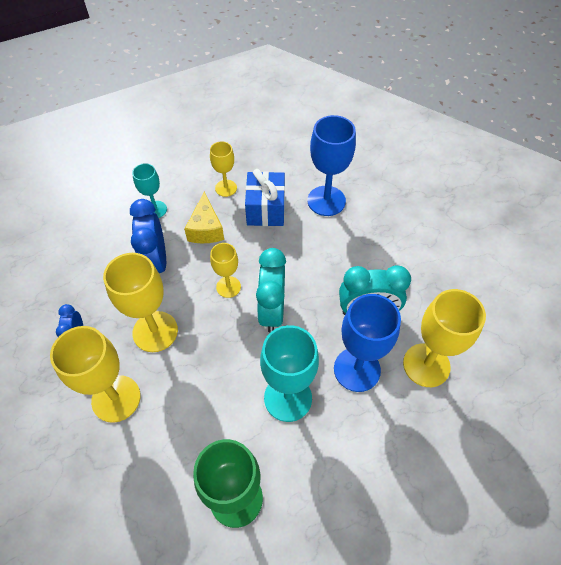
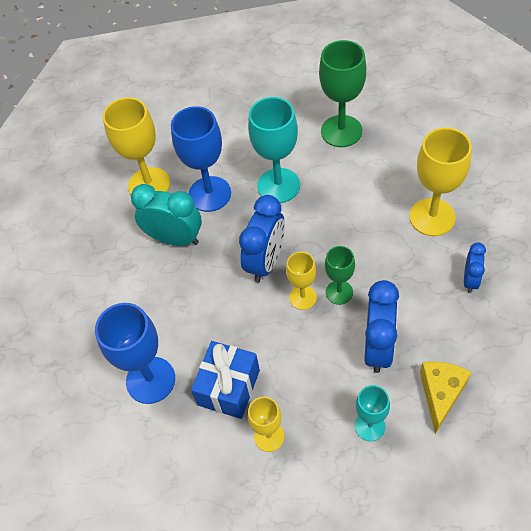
camera: 155 degrees left, 0 degrees up
yellow goblet [103,253,178,352] -> none
yellow cheese [184,191,224,243] -> yellow cheese moved to [420,361,471,434]
turquoise clock [256,248,286,333] -> blue clock [239,195,285,282]
none -> green goblet [325,246,355,305]

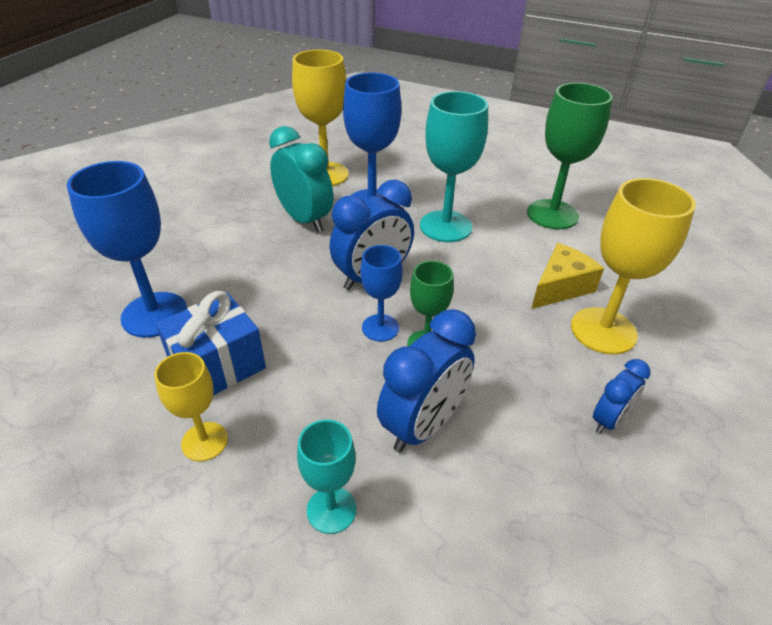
camera: 25 degrees right, 15 degrees down
yellow goblet [286,252,317,310] -> blue goblet [360,245,403,341]
yellow cheese [420,361,471,434] -> yellow cheese moved to [531,243,604,309]

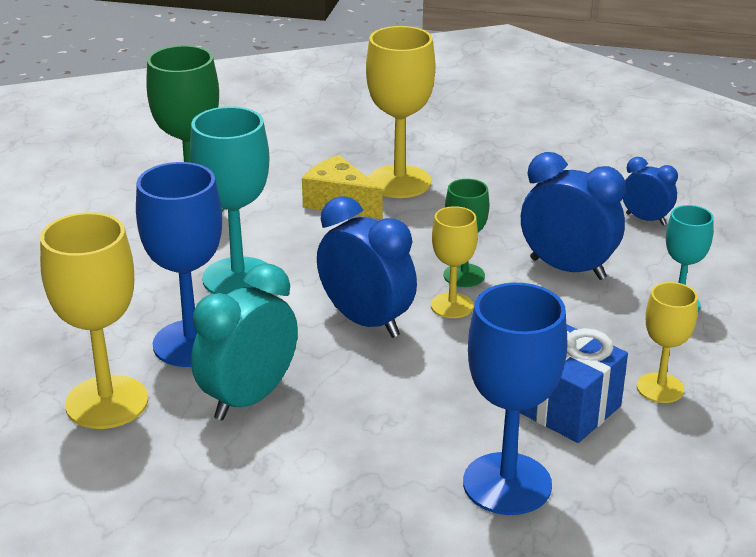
camera: 100 degrees left, 10 degrees down
blue goblet [360,245,403,341] -> yellow goblet [431,206,478,318]
blue clock [593,359,650,434] -> blue clock moved to [622,157,678,225]

